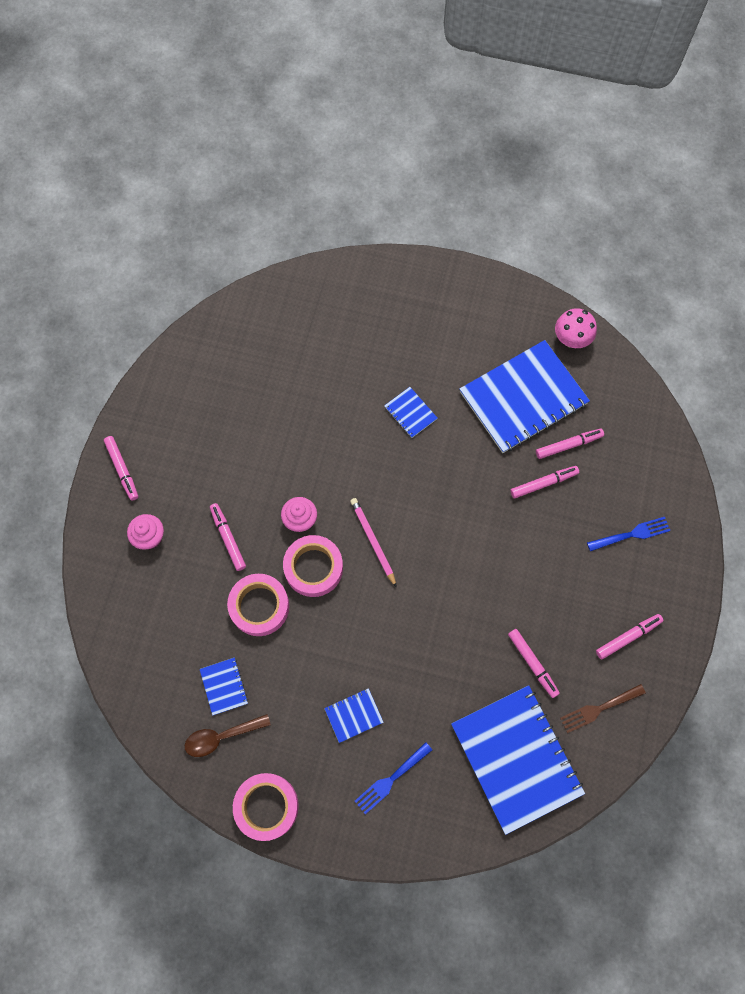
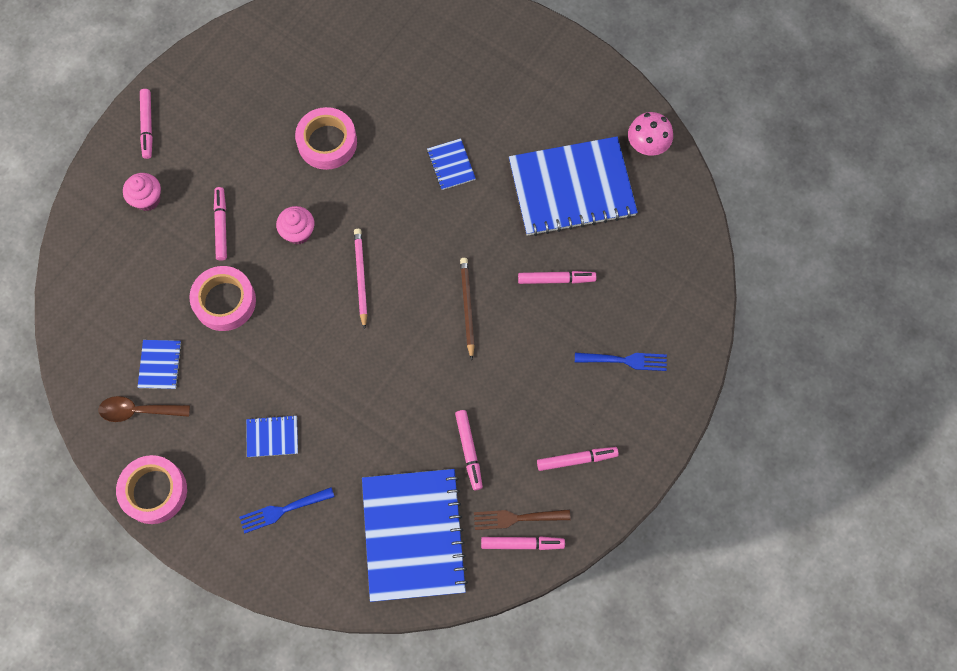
camera: 20 degrees right, 0 degrees up
pink tape [283,535,343,597] -> pink tape moved to [295,107,357,170]
pink marker [536,428,604,459] -> pink marker moved to [481,536,565,550]
none -> brown pencil [460,258,475,360]

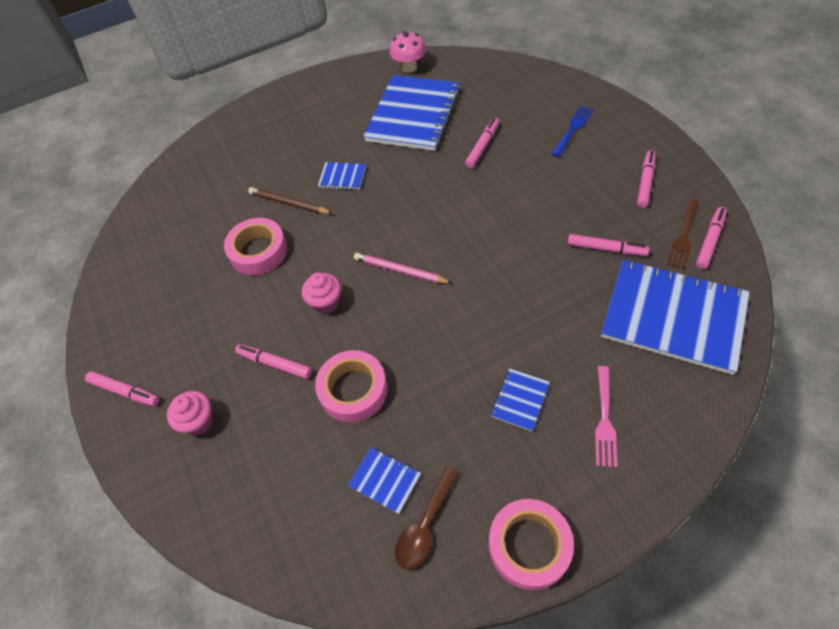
camera: 55 degrees left, 15 degrees down
blue fork [239,487,334,534] -> pink fork [595,366,617,468]
brown pencil [460,258,475,360] -> brown pencil moved to [248,187,332,214]

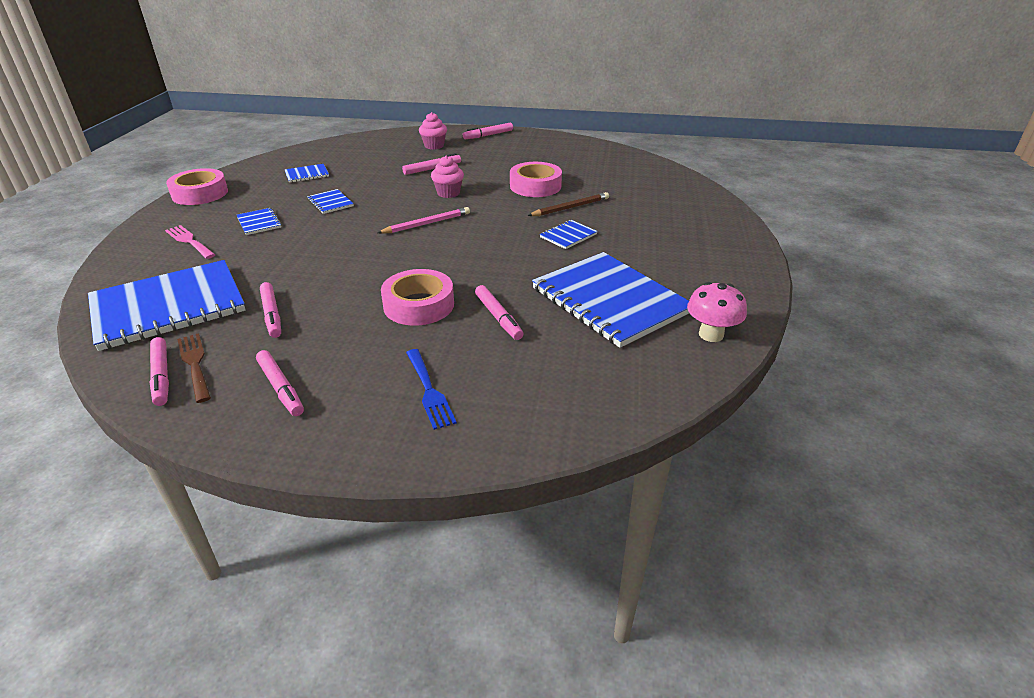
camera: 120 degrees right, 20 degrees down
pink tape [315,350,388,423] -> pink tape moved to [381,269,454,326]
brown spoon [395,466,459,570] -> none
pink marker [568,234,649,256] -> pink marker turned 75 degrees counterclockwise [260,282,281,338]
none -> blue notebook [307,189,354,214]

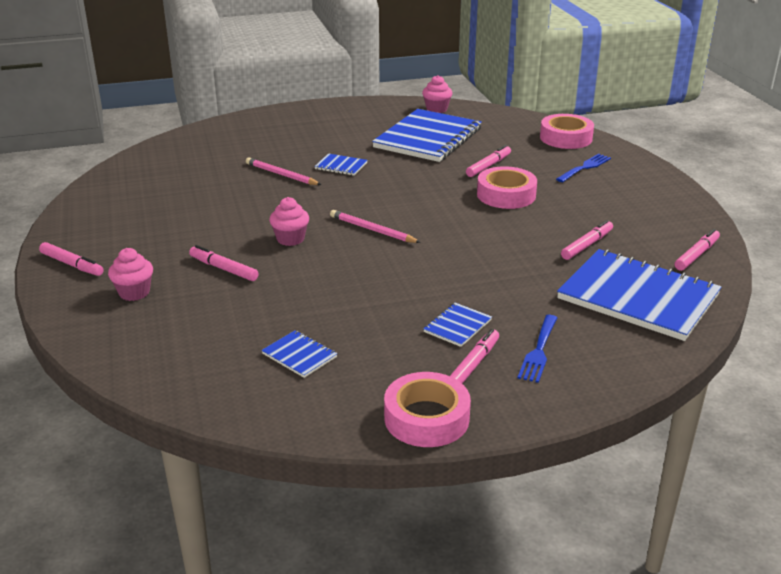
camera: 115 degrees left, 5 degrees down
pink fork [165,225,215,259] -> blue fork [518,315,557,383]
brown fork [177,333,211,403] -> none
pink marker [256,350,304,416] -> pink marker moved to [450,329,499,384]
blue notebook [307,189,354,214] -> none
pink tape [510,162,562,197] -> pink tape moved to [540,114,594,149]
brown pencil [528,192,609,216] -> pink pencil [246,157,321,185]
pink mushroom [687,282,747,342] -> pink cupcake [422,75,452,113]

